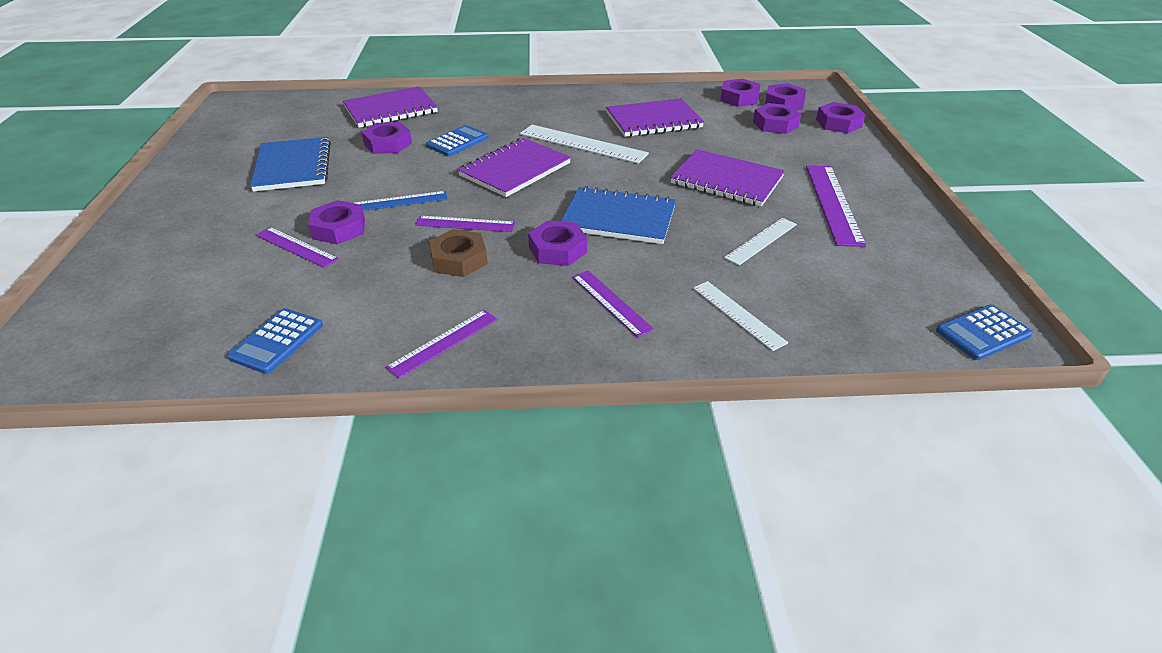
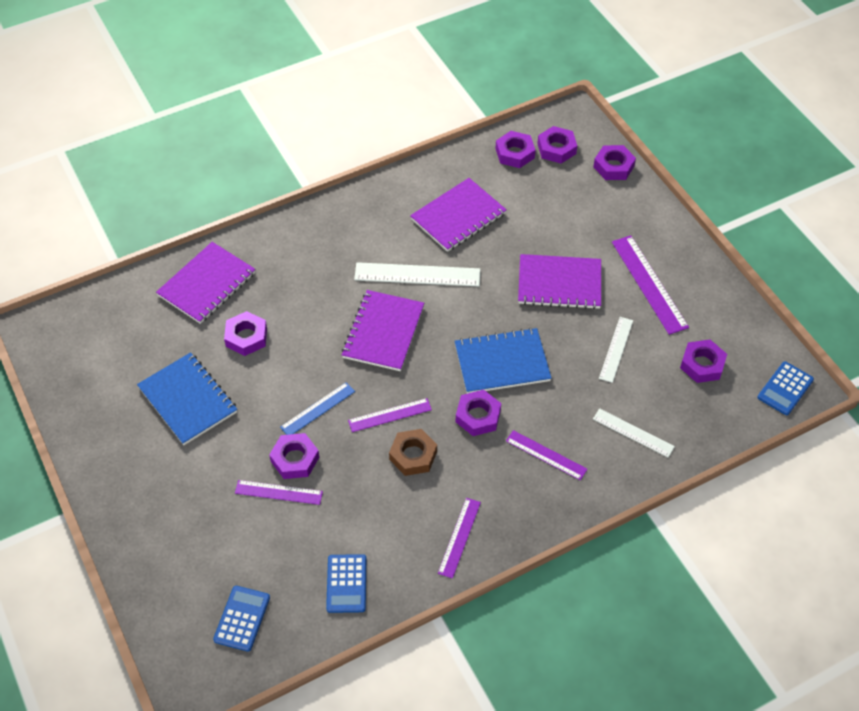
camera: 25 degrees left, 15 degrees up
blue calculator [426,125,489,156] -> blue calculator moved to [213,586,270,652]
purple nut [753,103,801,134] -> purple nut moved to [680,340,727,383]

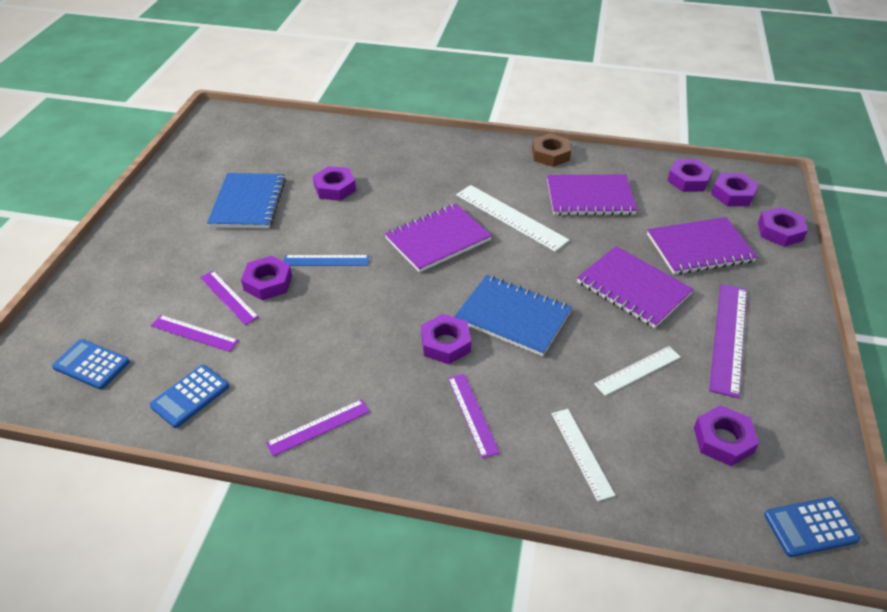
camera: 40 degrees right, 10 degrees down
purple notebook [156,242,256,324] -> purple notebook moved to [647,217,757,274]
blue calculator [213,586,270,652] -> blue calculator turned 120 degrees counterclockwise [52,339,130,390]
purple ruler [348,398,432,432] -> purple ruler moved to [151,315,239,352]
brown nut [389,429,437,476] -> brown nut moved to [532,133,571,167]

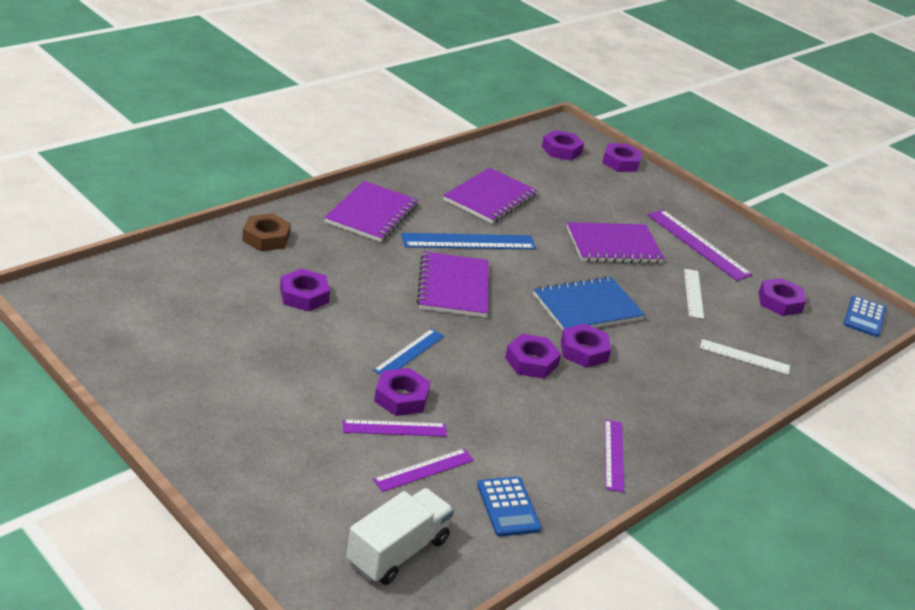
camera: 60 degrees left, 10 degrees down
blue calculator [52,339,130,390] -> white truck [346,488,454,585]
blue notebook [207,173,286,228] -> none
purple ruler [448,374,500,458] -> none
white ruler [456,185,570,252] -> blue ruler [401,233,536,250]
brown nut [532,133,571,167] -> brown nut moved to [243,213,291,251]
purple notebook [647,217,757,274] -> purple notebook moved to [324,181,418,242]
purple nut [667,159,713,192] -> purple nut moved to [505,334,561,379]

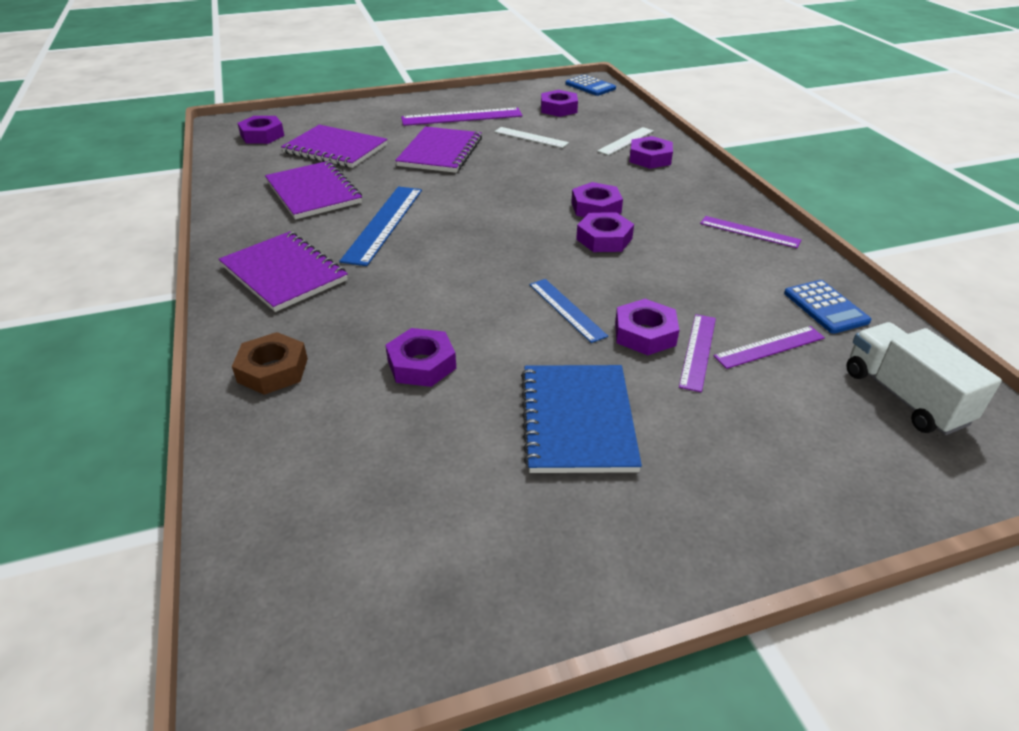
camera: 60 degrees left, 5 degrees up
purple ruler [373,449,474,492] -> purple ruler turned 75 degrees clockwise [714,326,825,369]
purple notebook [417,252,489,318] -> purple notebook moved to [281,125,387,168]
blue calculator [477,477,542,537] -> blue calculator turned 60 degrees clockwise [784,280,871,334]
blue notebook [533,276,645,331] -> blue notebook moved to [521,365,642,473]
purple nut [602,144,642,172] -> purple nut moved to [629,136,673,169]

